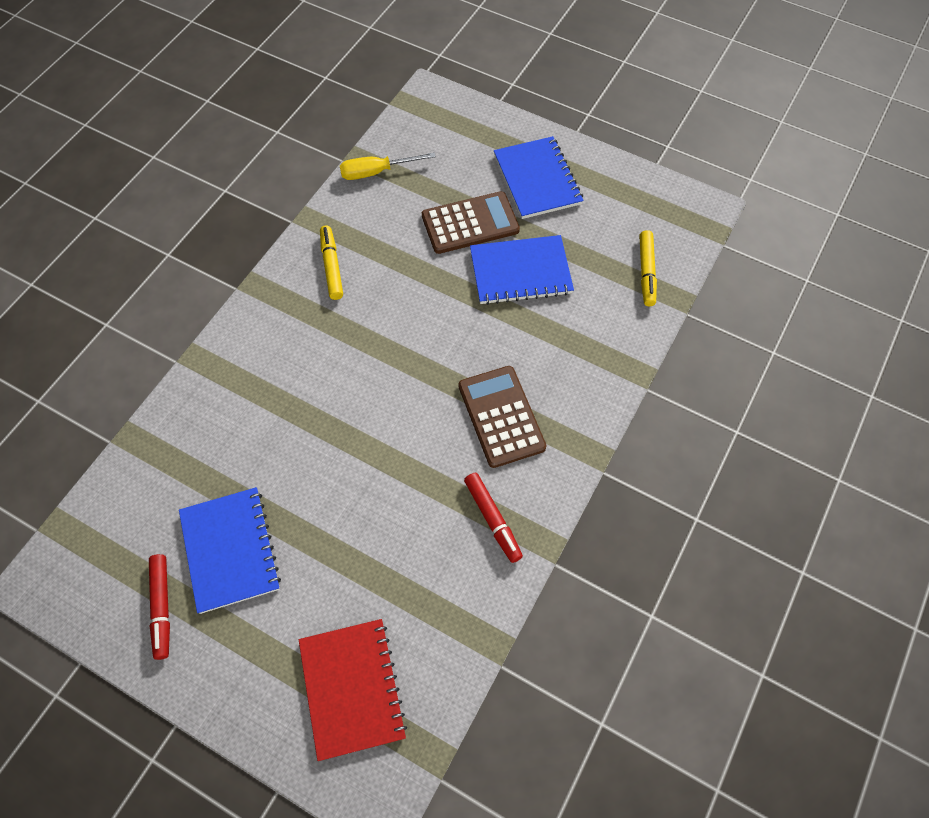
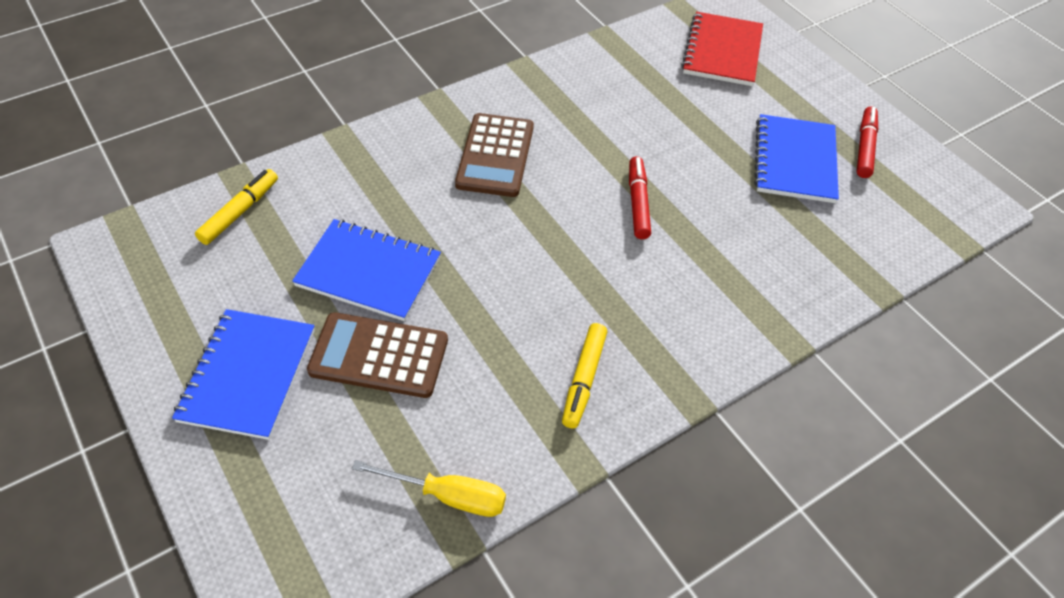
camera: 155 degrees left, 10 degrees down
red marker [464,473,523,563] -> red marker moved to [629,156,651,239]

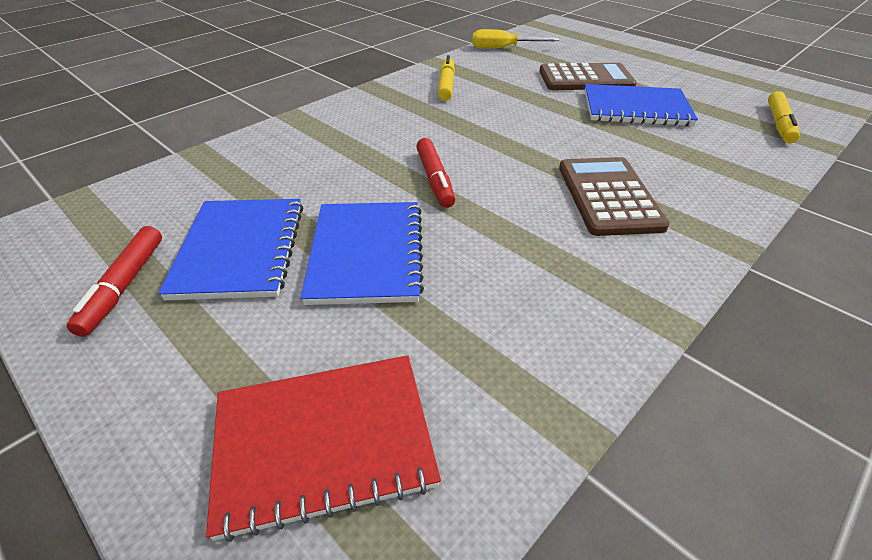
camera: 170 degrees right, 10 degrees down
blue notebook [172,309,315,440] -> blue notebook moved to [301,202,424,305]
red notebook [682,12,763,86] -> red notebook turned 75 degrees clockwise [206,355,441,542]

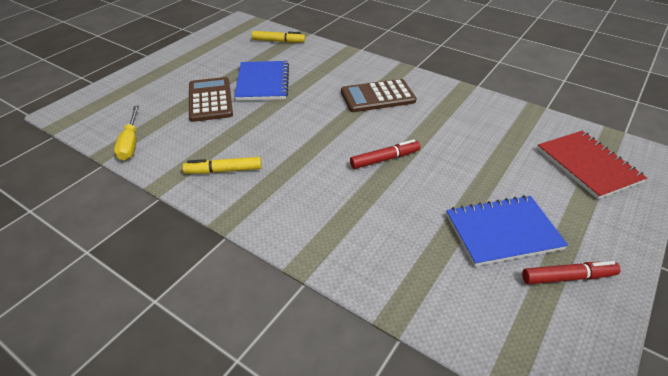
camera: 100 degrees left, 0 degrees up
blue notebook [301,202,424,305] -> none

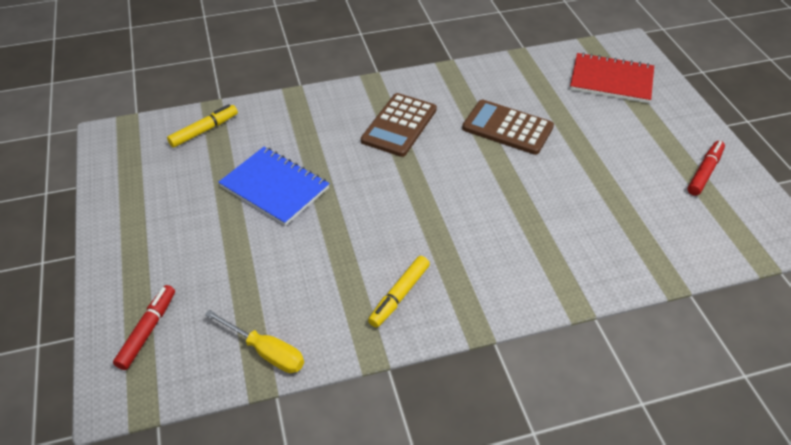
camera: 50 degrees left, 5 degrees up
brown calculator [189,77,233,122] -> brown calculator moved to [462,100,554,155]
red marker [350,139,421,169] -> red marker moved to [113,285,175,370]
blue notebook [446,195,568,266] -> none

